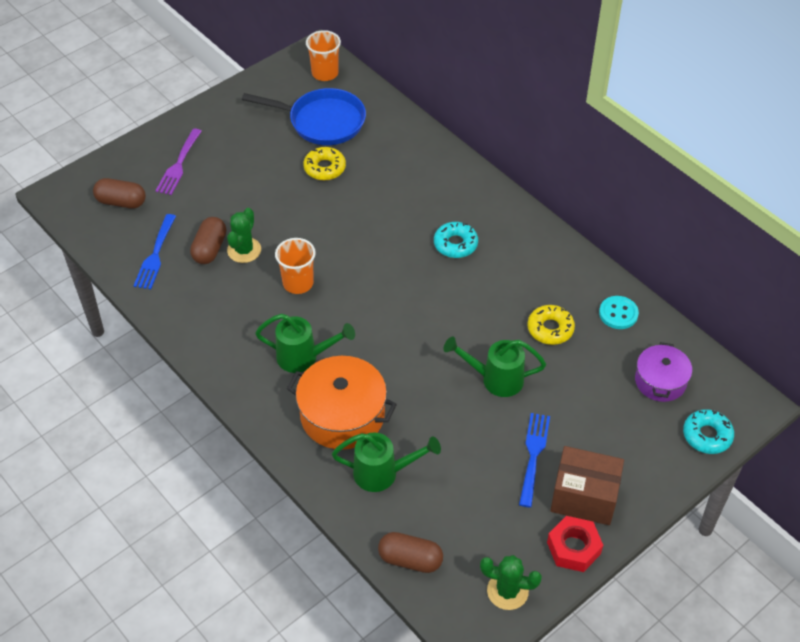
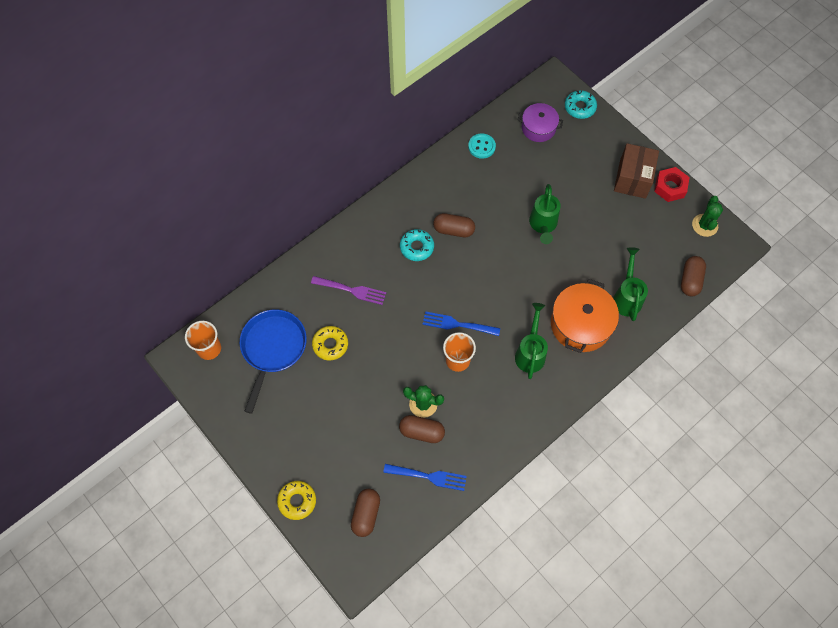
camera: 90 degrees left, 15 degrees up
purple fork [156,129,202,195] -> purple fork moved to [311,276,386,305]
blue fork [519,413,550,507] -> blue fork moved to [423,311,500,336]
yellow donut [527,305,575,345] -> yellow donut moved to [277,481,316,520]
none -> brown capsule [433,213,475,237]

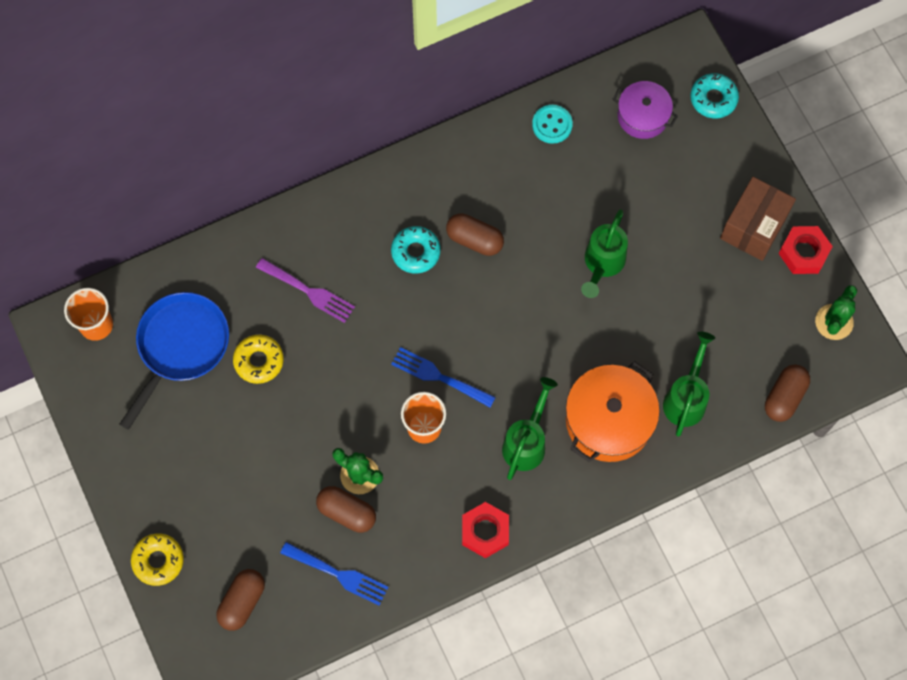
camera: 15 degrees right, 5 degrees up
none -> red nut [462,502,509,558]

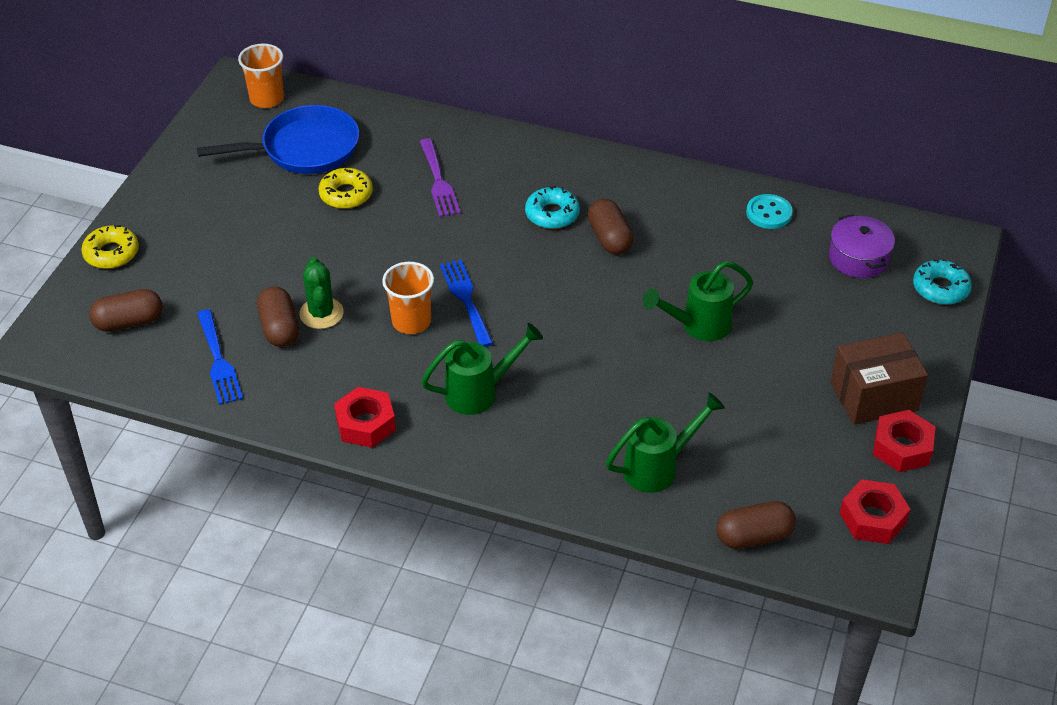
camera: 45 degrees right, 25 degrees down
orange pot [566,361,660,462] -> none
green cactus [815,285,857,340] -> red nut [840,479,911,544]

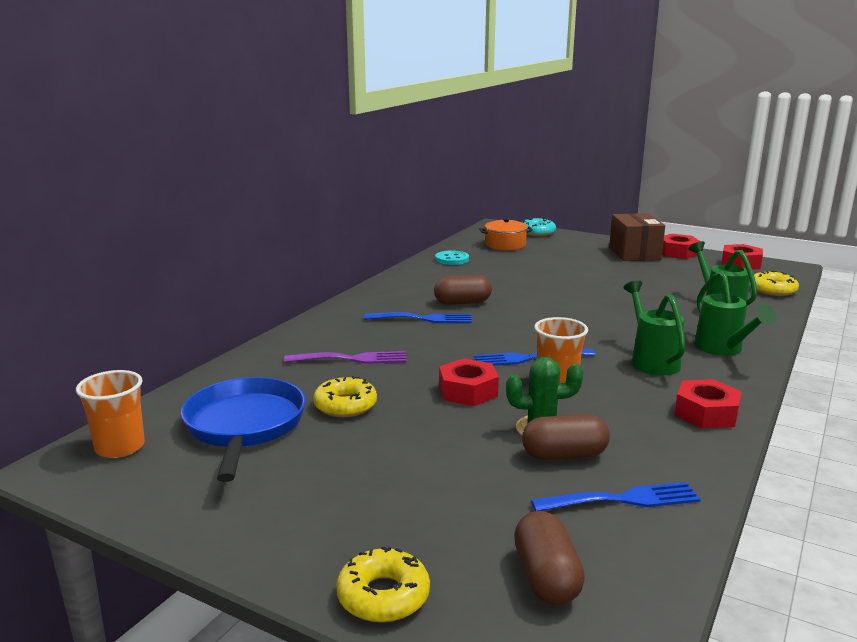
camera: 80 degrees left, 25 degrees down
turquoise donut [525,186,580,229] -> blue fork [364,312,472,323]
green watering can [643,261,753,341] -> green watering can moved to [694,271,776,356]
brown capsule [717,501,796,549] -> yellow donut [750,271,799,296]
purple pot [829,214,895,278] -> orange pot [479,218,533,251]
none -> red nut [439,358,499,406]

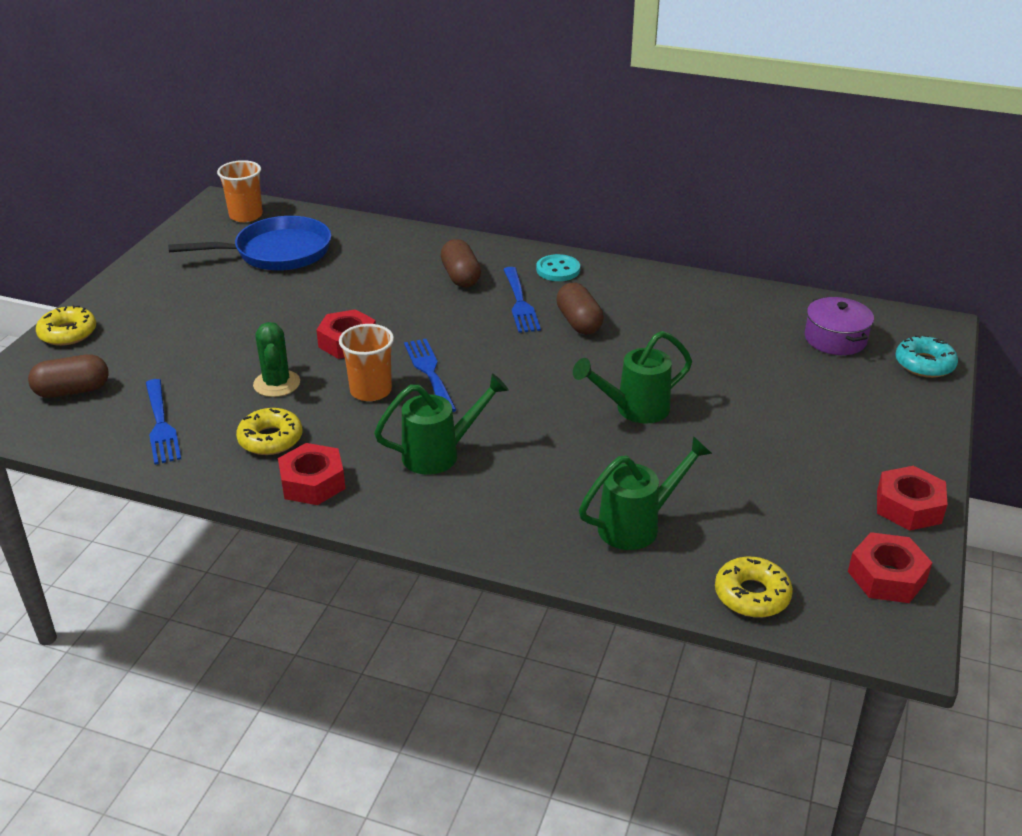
camera: 80 degrees right, 15 degrees up
purple fork [284,351,406,364] -> none
yellow donut [313,376,377,417] -> yellow donut moved to [236,408,302,455]
turquoise button [435,250,469,265] -> turquoise button moved to [536,254,580,281]
orange pot [479,218,533,251] -> purple pot [805,297,874,355]
brown capsule [522,414,610,460] -> brown capsule moved to [441,239,481,287]
brown box [609,213,665,261] -> none
green watering can [694,271,776,356] -> green watering can moved to [573,331,692,424]

